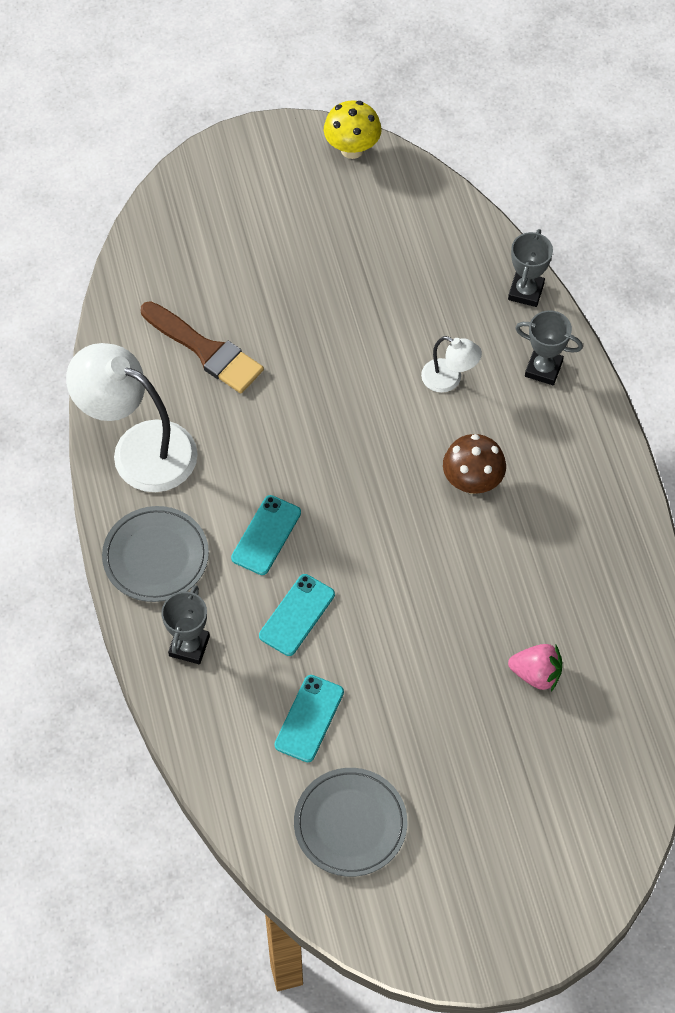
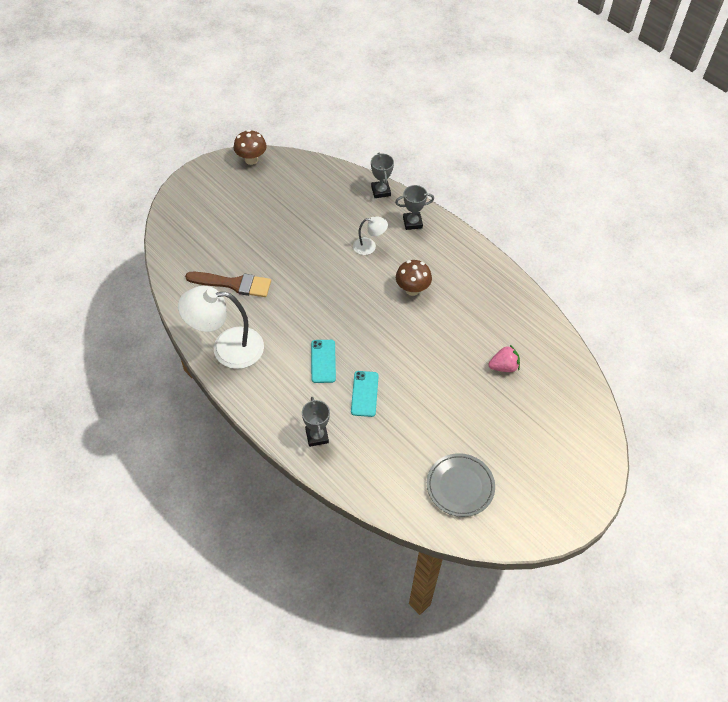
camera: 30 degrees left, 5 degrees down
grey plate [102,506,209,602] -> none
turquoise phone [274,675,344,762] -> none
yellow mushroom [324,100,382,159] -> brown mushroom [233,130,267,165]

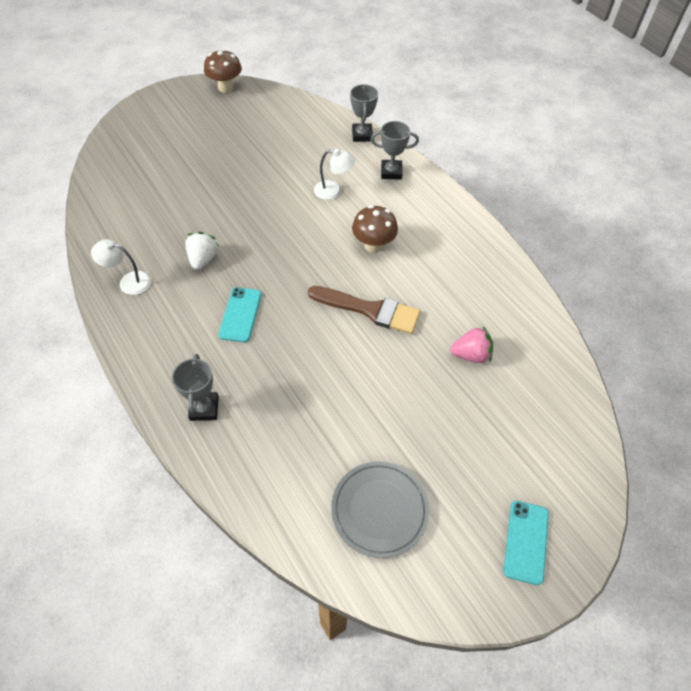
camera: 10 degrees right, 0 degrees up
white lamp [178,286,264,369] -> white lamp [91,239,151,295], size x0.49
brown brush [185,272,271,297] -> brown brush moved to [308,286,420,334]
turquoise phone [351,371,379,417] -> turquoise phone moved to [504,501,549,585]
none -> white strawberry [185,232,219,270]

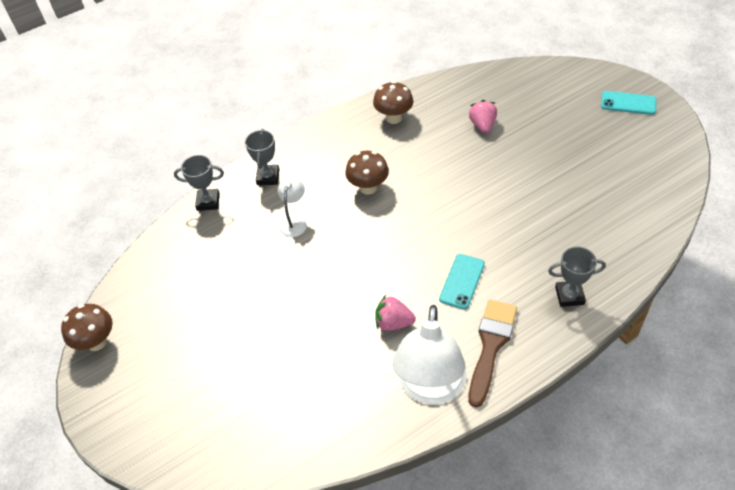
camera: 85 degrees left, 5 degrees down
white lamp [91,239,151,295] -> white lamp [392,305,467,405], size x2.04
white strawberry [185,232,219,270] -> pink strawberry [375,295,416,331]
turquoise phone [219,287,262,342] -> turquoise phone turned 75 degrees counterclockwise [439,254,485,309]
brown brush [308,286,420,334] -> brown brush moved to [469,299,517,408]
grey plate [331,462,429,558] -> none
none -> brown mushroom [373,81,413,124]

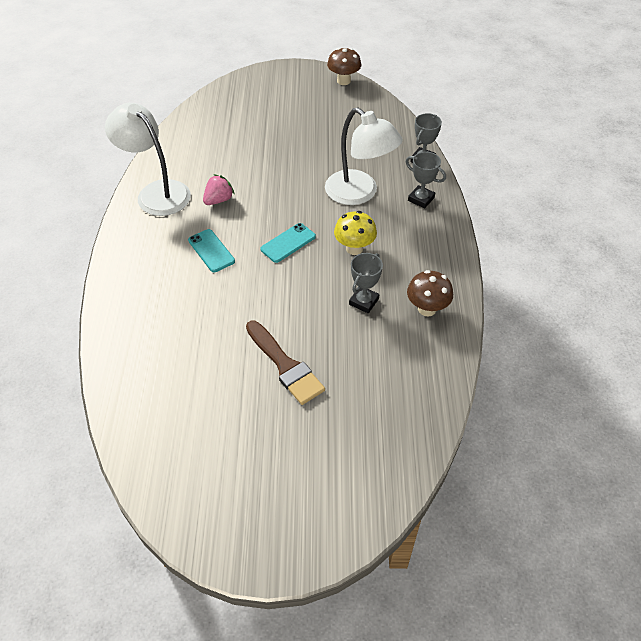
camera: 120 degrees right, 0 degrees up
white lamp [278,176,307,237] -> white lamp [325,108,403,205], size x2.04
brown mushroom [345,151,389,195] -> yellow mushroom [334,211,377,255]
pink strawberry [469,100,497,133] -> none
brown brush [469,299,517,408] -> brown brush moved to [246,321,325,405]
grey trophy [548,247,606,307] -> grey trophy moved to [349,253,383,313]
turquoise phone [601,91,656,115] -> turquoise phone moved to [260,223,316,263]

